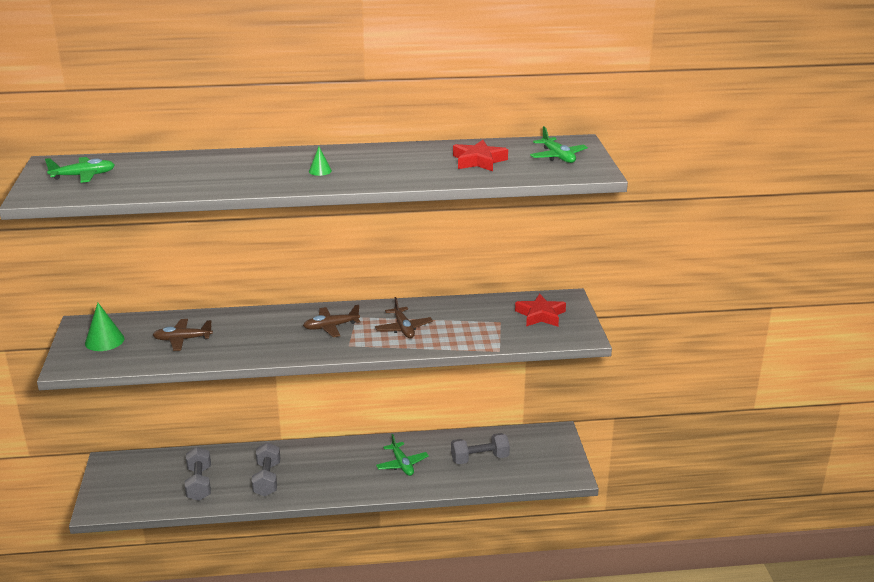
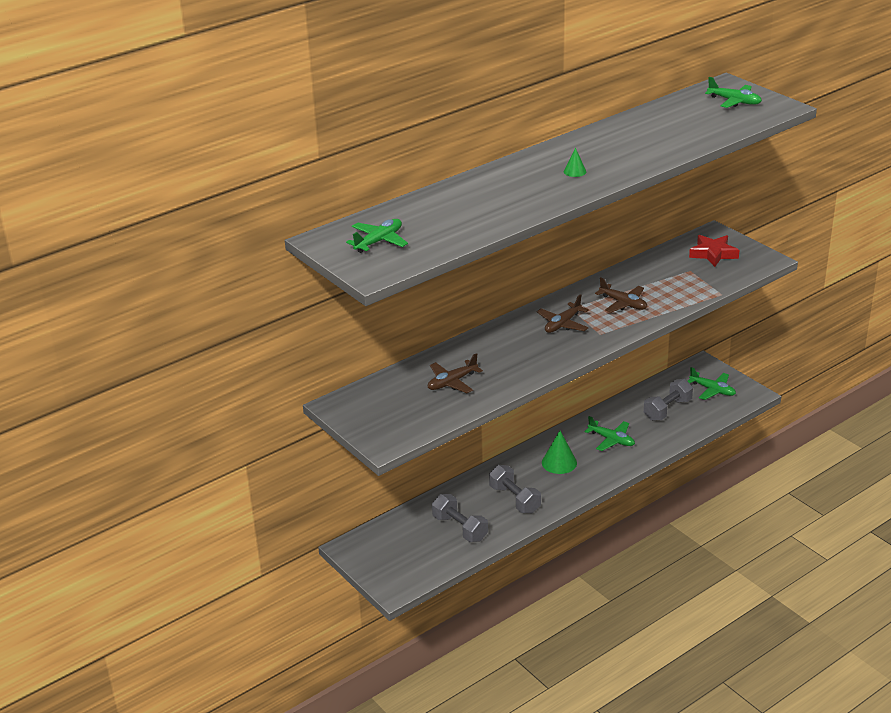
camera: 30 degrees left, 5 degrees up
green cone [85,303,124,351] -> green cone moved to [542,430,577,474]
red star [453,140,508,171] -> none
none -> green plane [688,367,736,400]

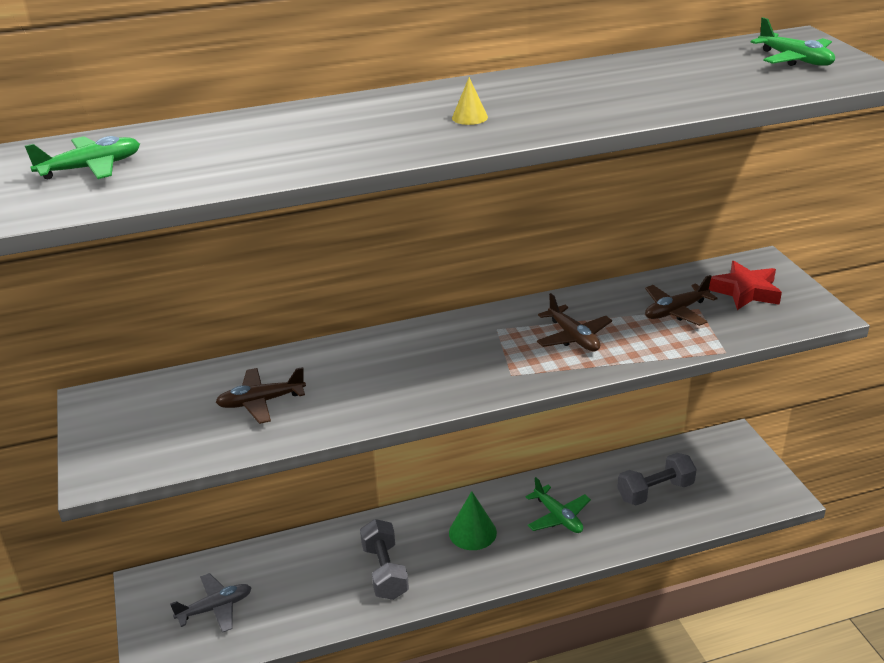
camera: 20 degrees right, 0 degrees up
grey dumbbell [432,494,488,542] -> none
brown plane [537,294,589,333] -> brown plane moved to [645,275,718,326]
green cone [564,148,586,177] -> yellow cone [452,77,488,125]
green plane [688,367,736,400] -> none
none -> grey plane [170,573,252,633]

